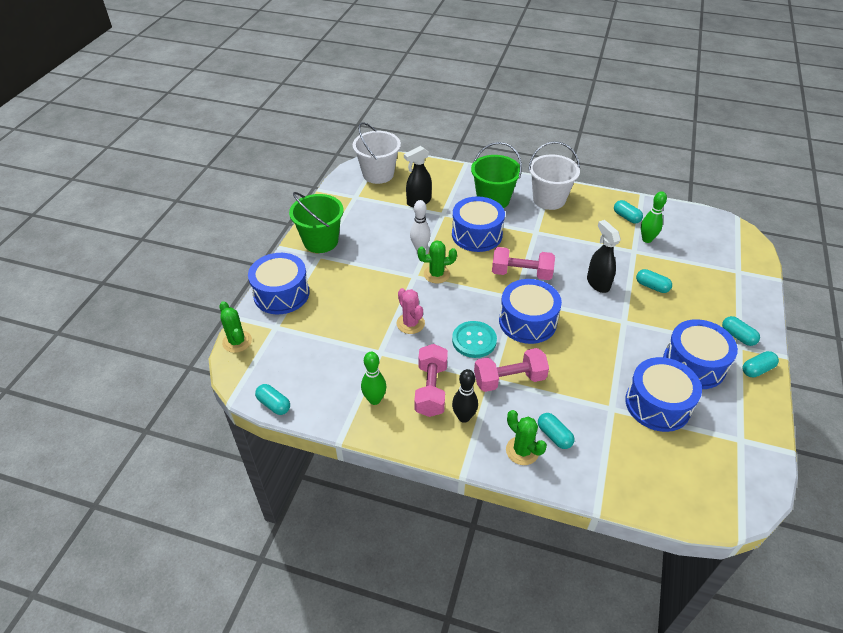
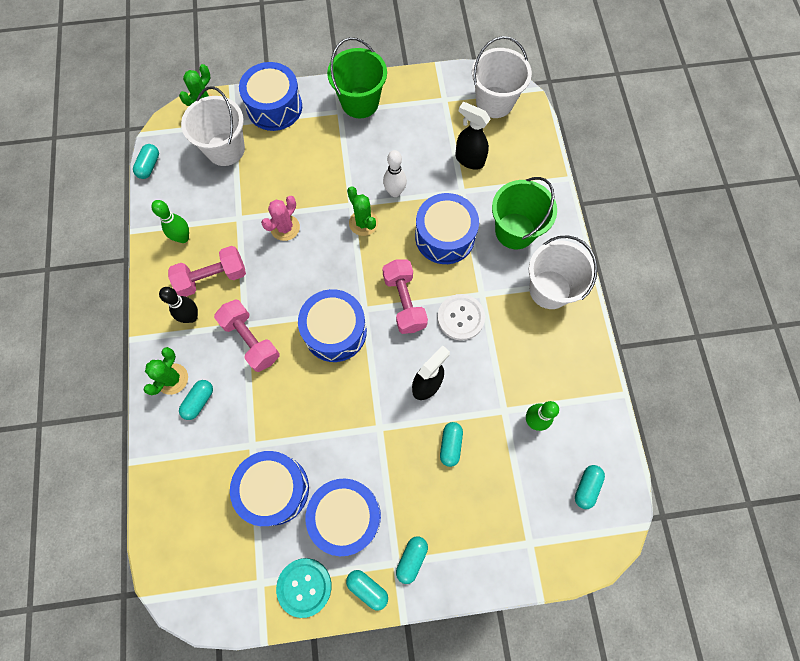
camera: 65 degrees right, 25 degrees up
turquoise button [452,321,497,358] -> turquoise button moved to [276,558,332,618]
turquoise capsule [614,200,643,224] -> turquoise capsule moved to [575,465,605,509]
none -> white bucket [181,86,245,166]
none -> white button [437,294,485,341]

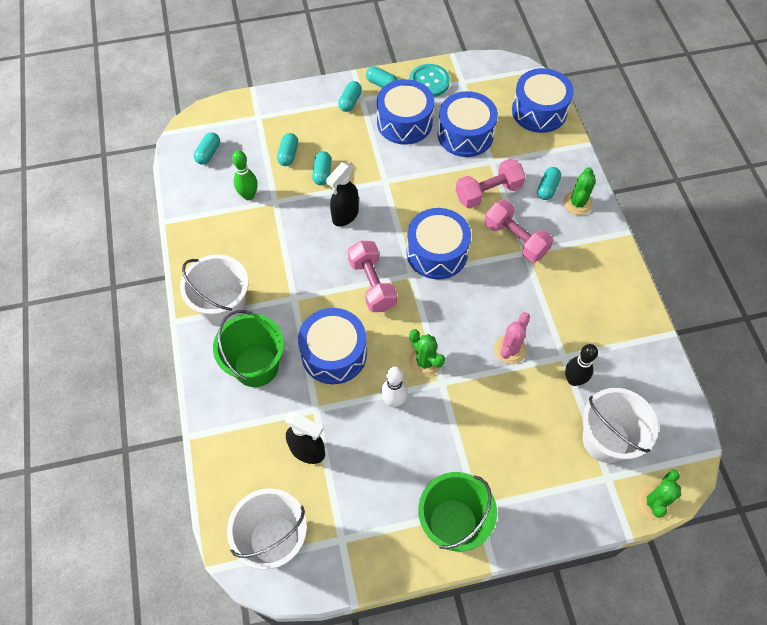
camera: 175 degrees right, 10 degrees down
turquoise capsule [133,144,159,179] -> turquoise capsule moved to [277,133,298,166]
green bowling pin [151,200,189,243] -> none
black bowling pin [159,287,198,323] -> black bowling pin moved to [565,344,598,386]
pink dumbbell [168,246,246,297] -> pink dumbbell moved to [455,158,526,209]
blue drum [239,62,302,131] -> blue drum moved to [512,68,574,133]
white button [437,294,485,341] -> none

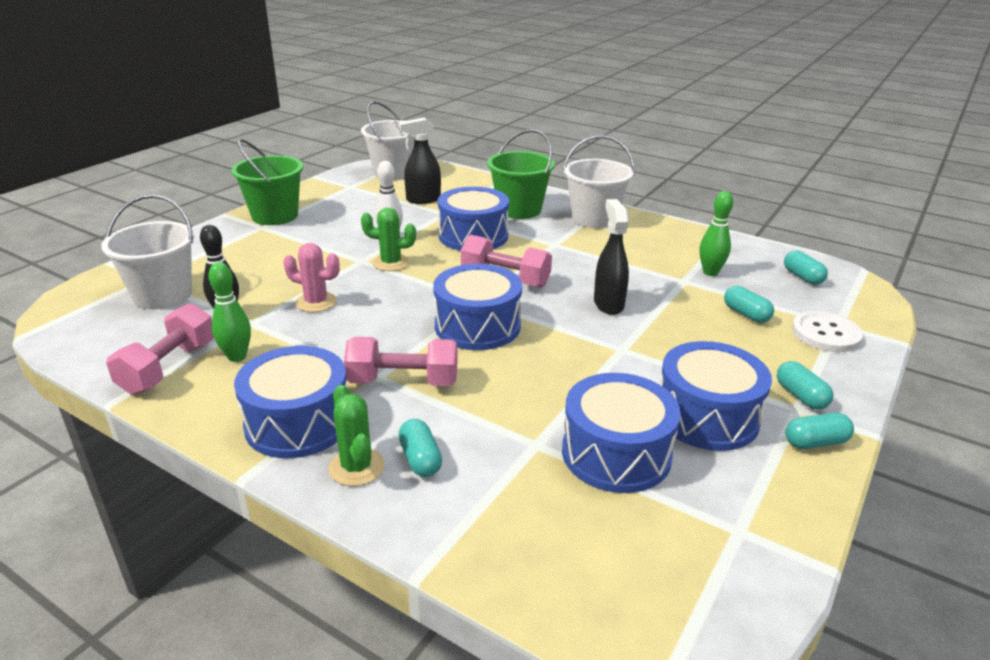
camera: 135 degrees right, 30 degrees down
turquoise capsule [312,151,332,185] -> none
turquoise button [409,64,450,97] -> none
pink dumbbell [455,158,526,209] -> pink dumbbell moved to [106,303,214,395]
pink cactus [494,312,530,364] -> pink cactus turned 60 degrees counterclockwise [283,243,340,312]
blue drum [512,68,574,133] -> blue drum moved to [234,346,347,458]
green cactus [637,470,681,521] -> none
none -> green bowling pin [208,262,251,362]
none -> white button [792,311,863,352]

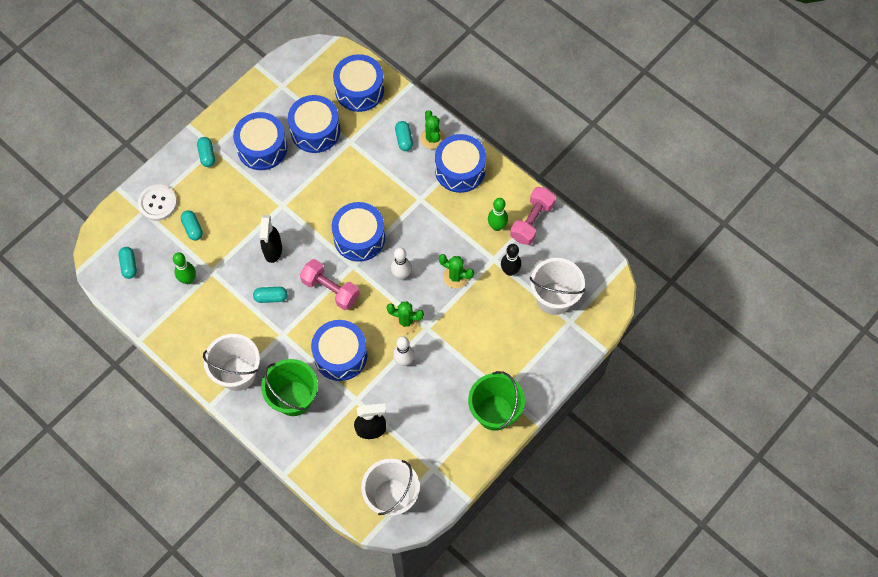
camera: 170 degrees left, 35 degrees up
pink cactus [283,243,340,312] -> green cactus [439,254,474,288]
pink dumbbell [344,337,458,386] -> none
turquoise capsule [785,413,854,449] -> turquoise capsule moved to [253,287,288,303]
none -> blue drum [333,54,384,112]
none -> white bowling pin [391,247,411,280]

